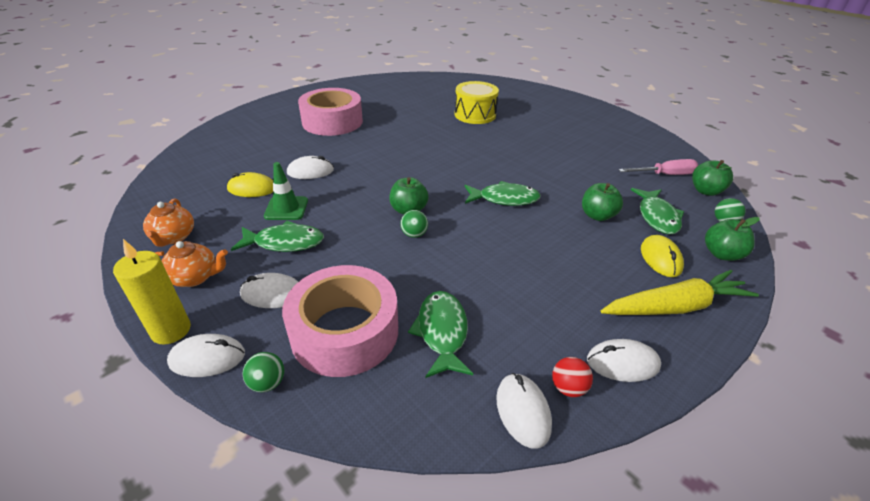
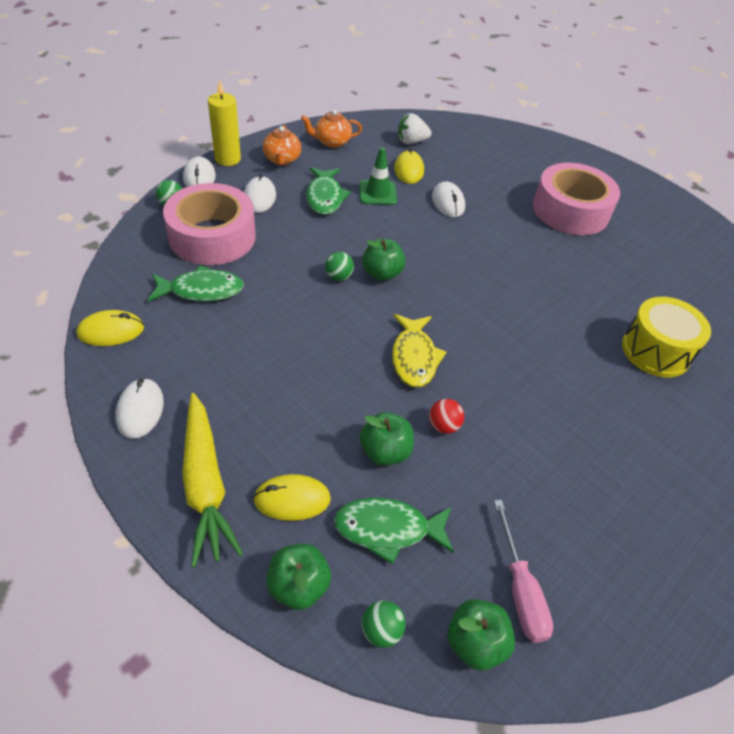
camera: 85 degrees right, 10 degrees up
green fish [465,181,541,206] -> yellow fish [392,314,447,388]
white mouse [496,373,552,449] -> yellow mouse [76,310,144,346]
red ball [552,357,593,397] -> red ball moved to [429,399,464,434]
none -> white strawberry [398,113,431,144]

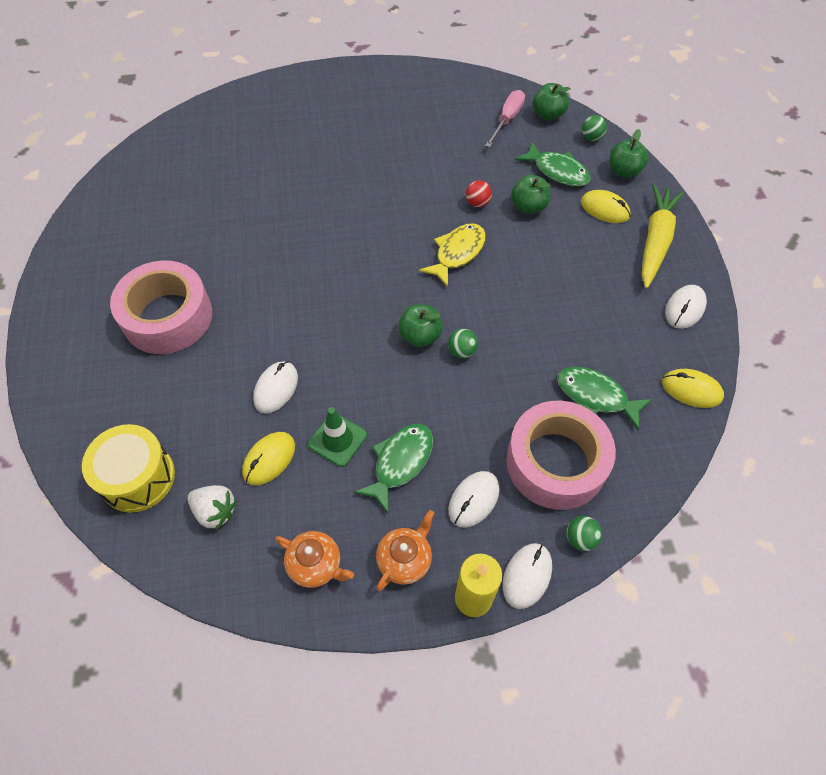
camera: 140 degrees left, 10 degrees up
yellow drum [622,297,711,378] -> yellow drum moved to [82,424,175,513]

